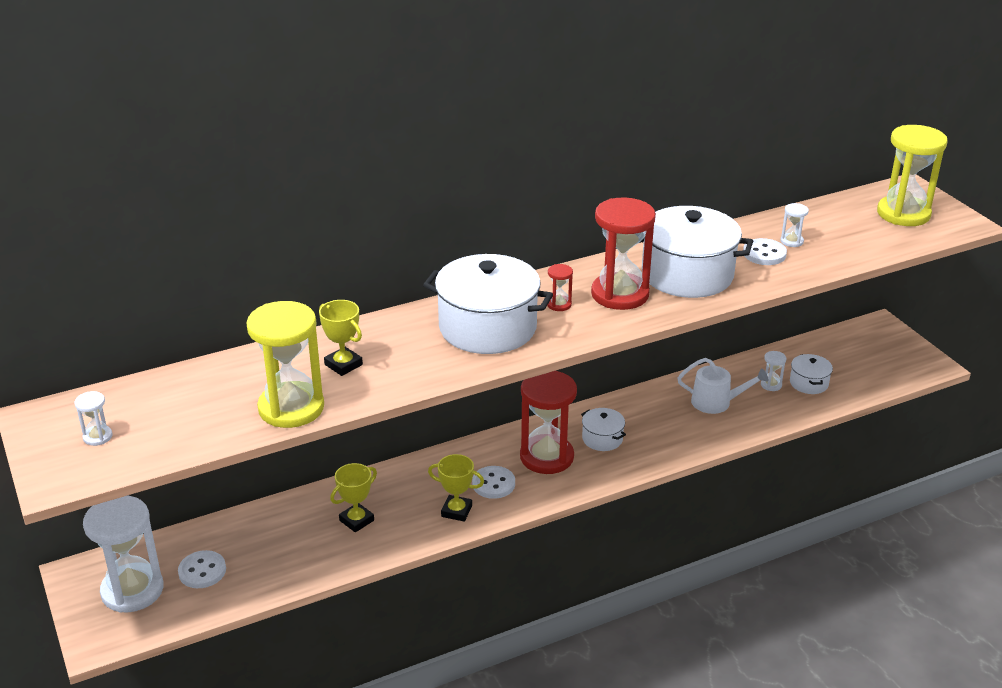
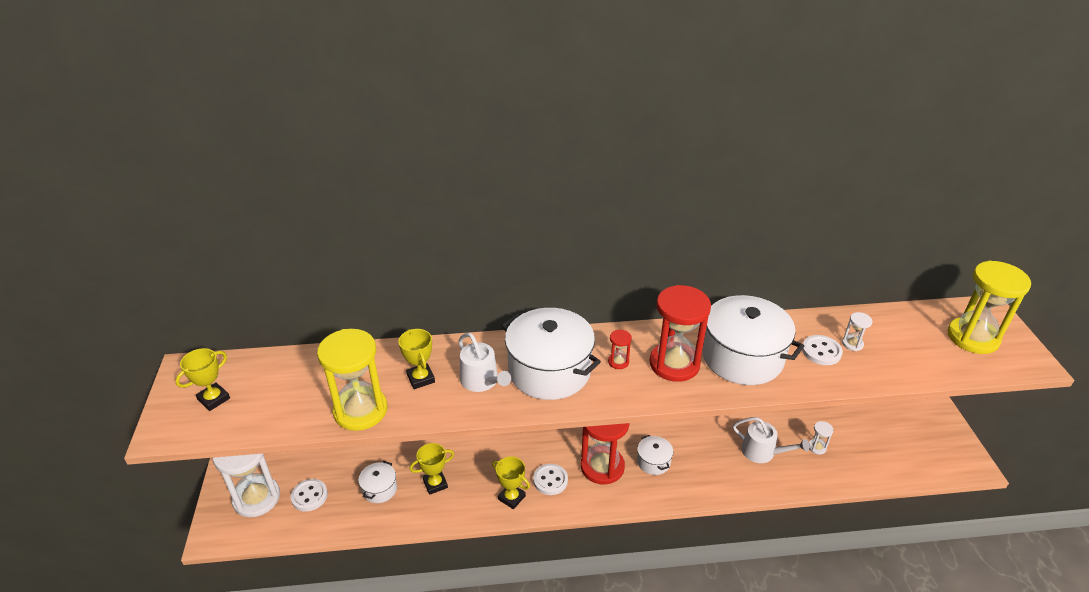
camera: 20 degrees right, 5 degrees up
white hourglass [75,391,112,446] -> yellow trophy [175,348,230,411]
white pot [790,354,833,394] -> white pot moved to [359,461,397,503]
none -> white watering can [458,333,511,392]

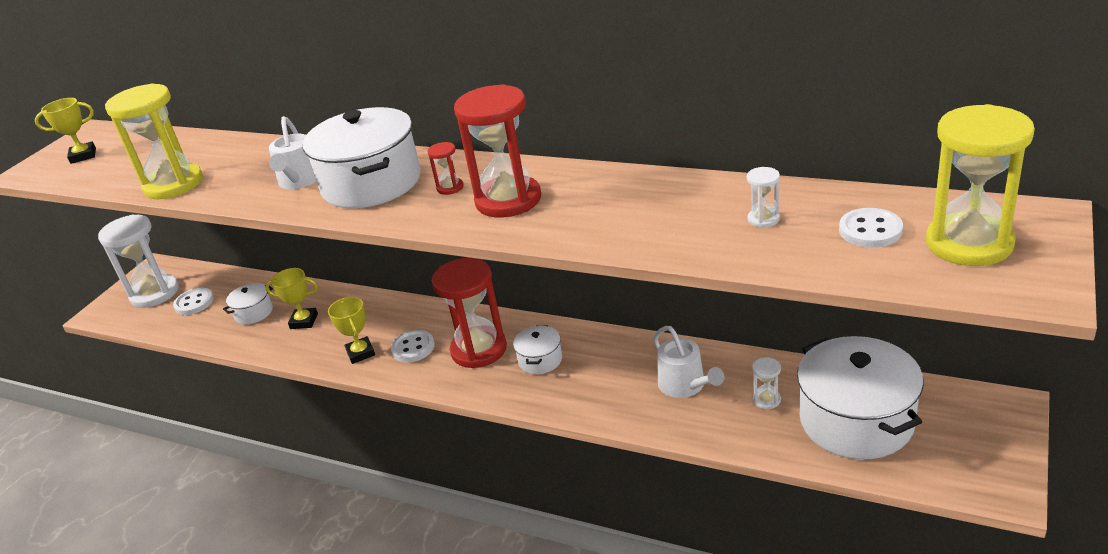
camera: 35 degrees right, 5 degrees down
yellow trophy [398,329,435,389] -> none
white pot [702,295,804,385] -> white pot moved to [797,336,924,459]
white button [802,335,843,365] -> white button moved to [839,208,903,248]

